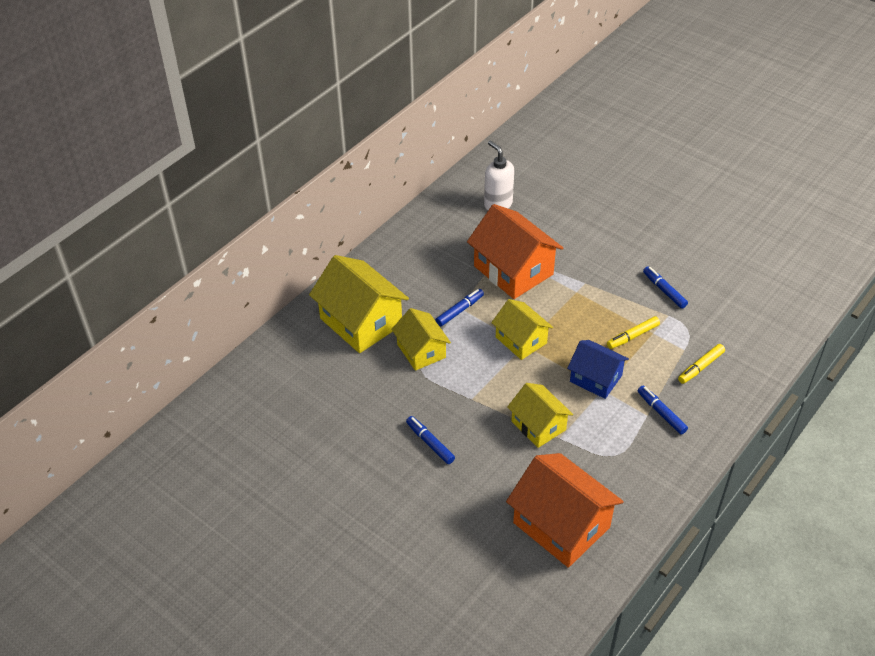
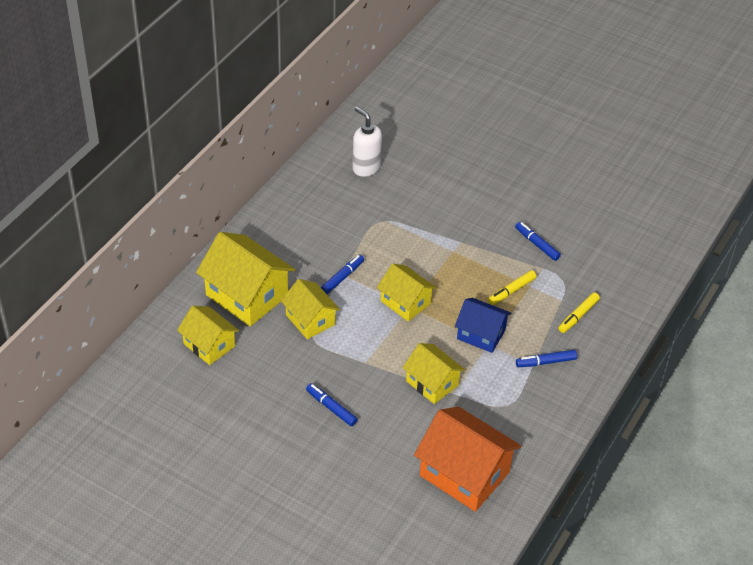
camera: 10 degrees left, 0 degrees up
orange house [467,204,563,299] -> none
blue marker [638,386,688,435] -> blue marker turned 60 degrees counterclockwise [516,350,577,367]
none -> yellow house [177,306,239,365]

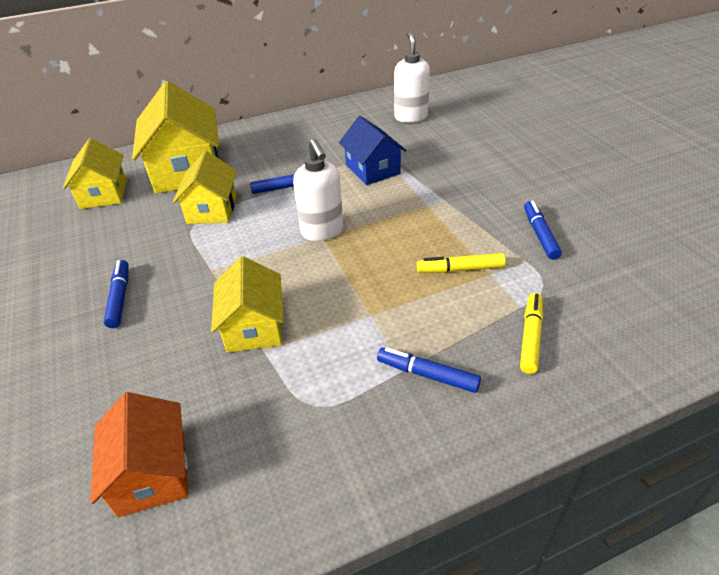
camera: 40 degrees right, 5 degrees down
yellow house [377,264,437,322] -> white soap dispenser [293,139,343,241]
orange house [414,407,522,512] -> orange house [90,392,188,517], size x0.61
blue house [455,298,512,353] -> blue house moved to [339,116,406,185]
yellow marker [558,293,600,333] -> yellow marker turned 120 degrees clockwise [520,293,543,374]

